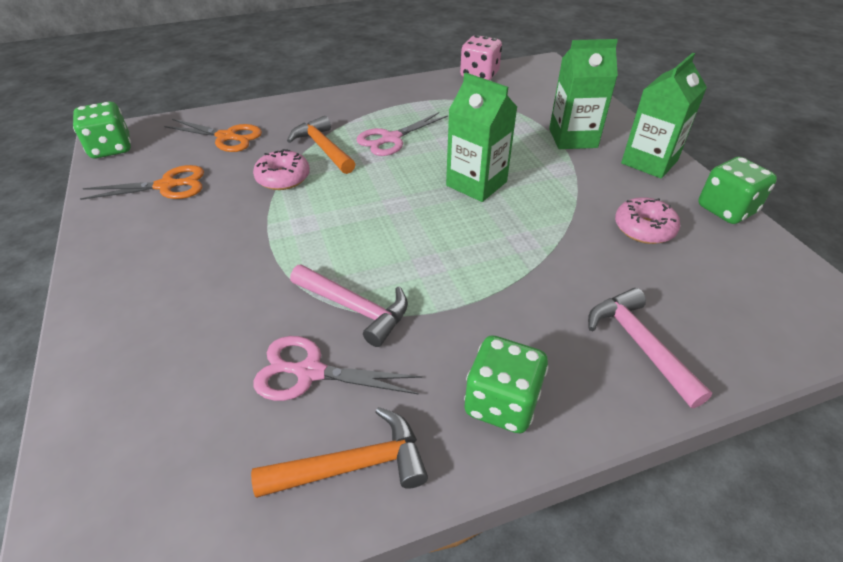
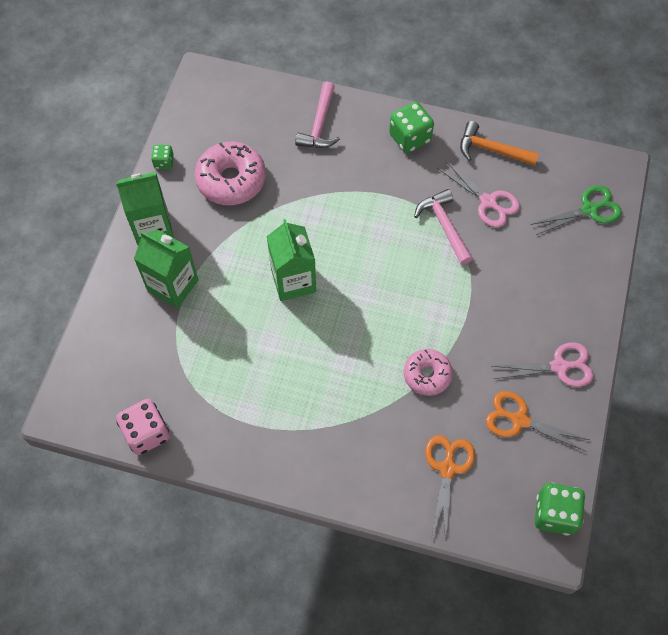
camera: 145 degrees left, 20 degrees up
orange scissors [164,119,262,152] -> orange scissors turned 45 degrees clockwise [425,435,475,541]
orange hammer [287,116,355,174] -> none
pink scissors [356,112,448,156] -> pink scissors moved to [492,343,594,387]
pink donut [615,197,680,244] -> pink donut [195,142,266,205], size x1.60
green dice [698,157,777,224] -> green dice [151,145,174,169], size x0.55
none -> green scissors [531,185,622,235]

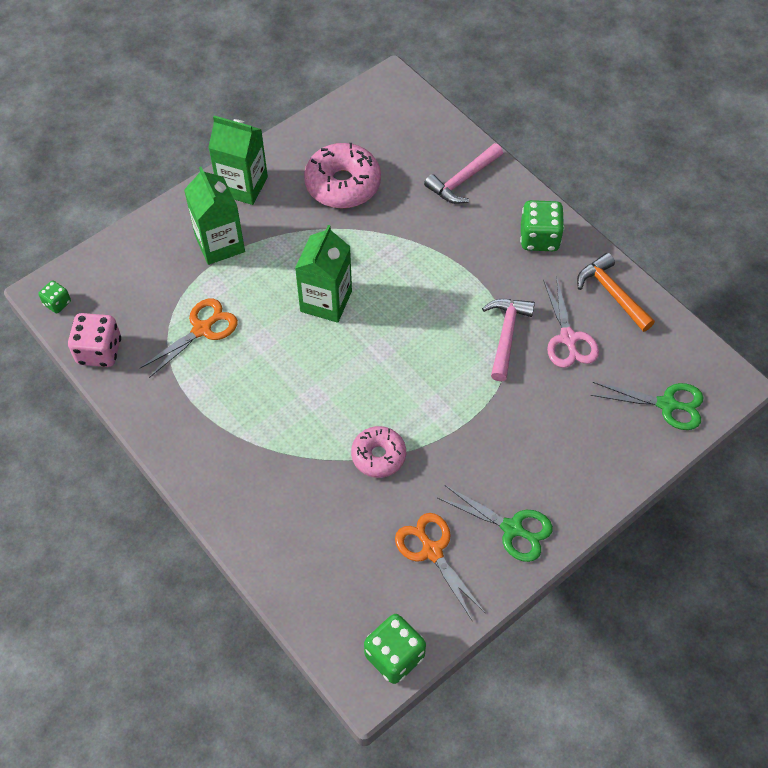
camera: 35 degrees right, 5 degrees down
green dice [151,145,174,169] -> green dice moved to [38,281,71,314]
orange scissors [425,435,475,541] -> orange scissors moved to [140,299,238,378]
pink scissors [492,343,594,387] -> green scissors [438,485,553,562]

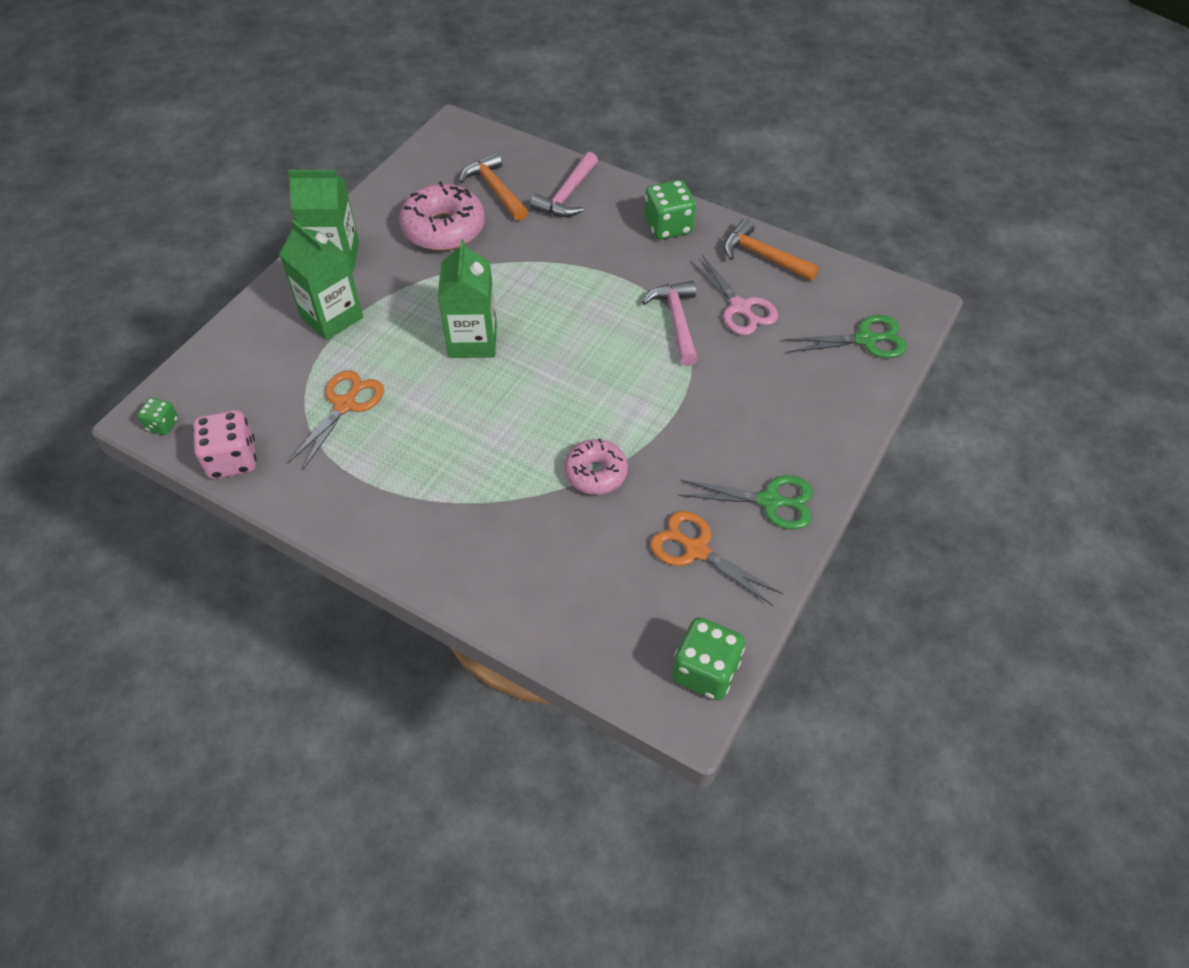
camera: 20 degrees left, 5 degrees down
none -> orange hammer [459,152,528,221]

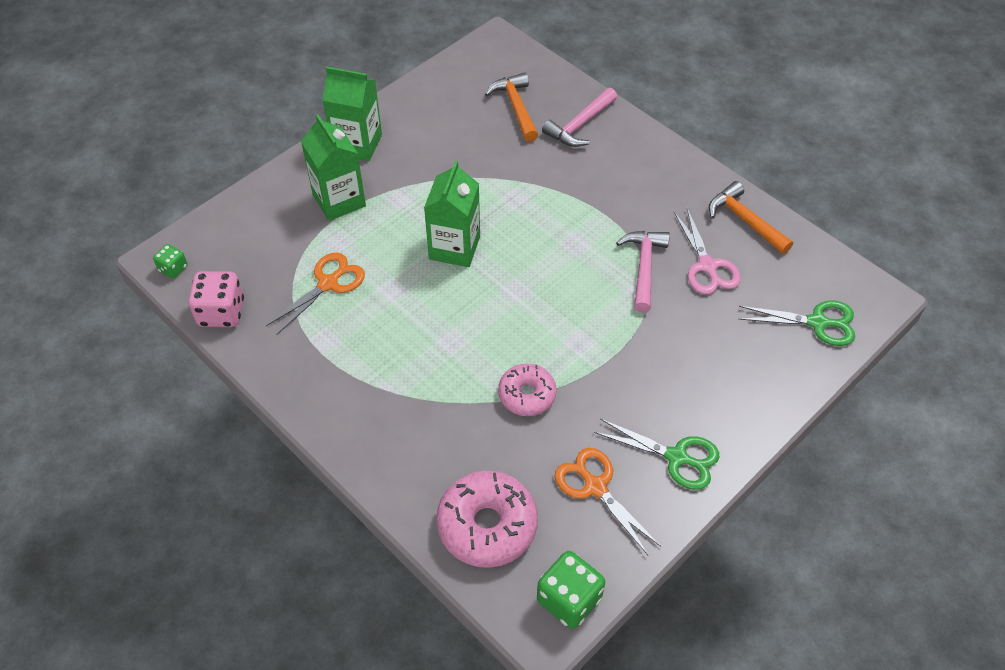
camera: 15 degrees right, 0 degrees up
pink donut [399,181,485,251] -> pink donut moved to [436,471,538,568]
green dice [645,180,696,240] -> none

